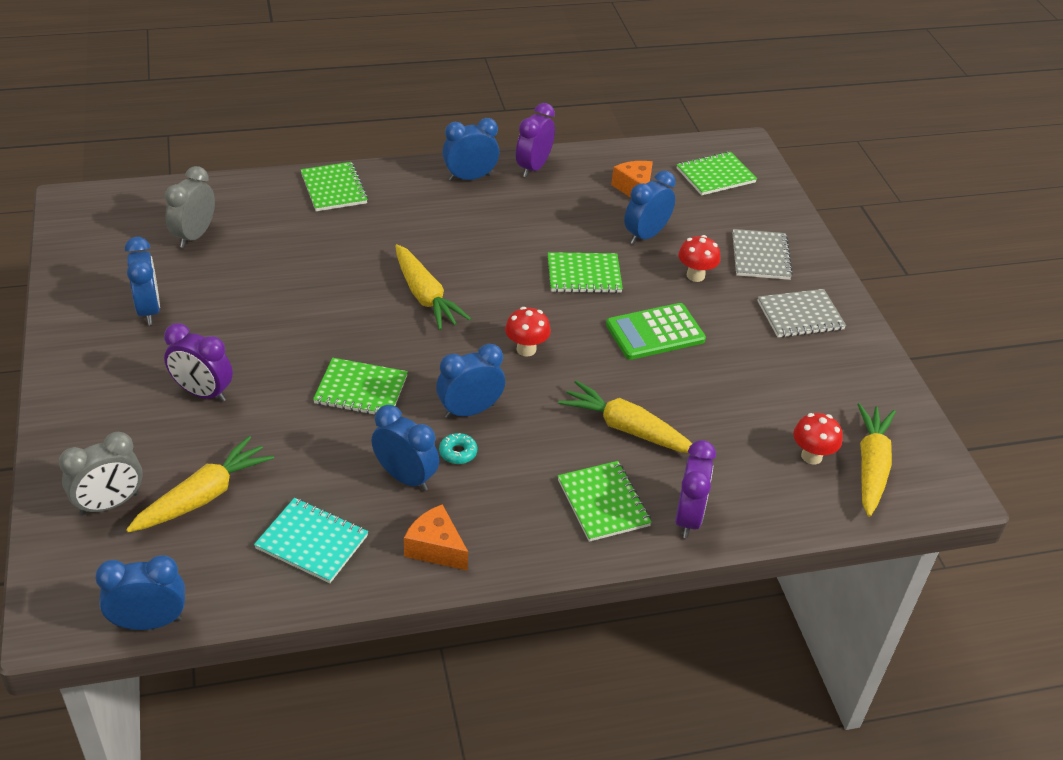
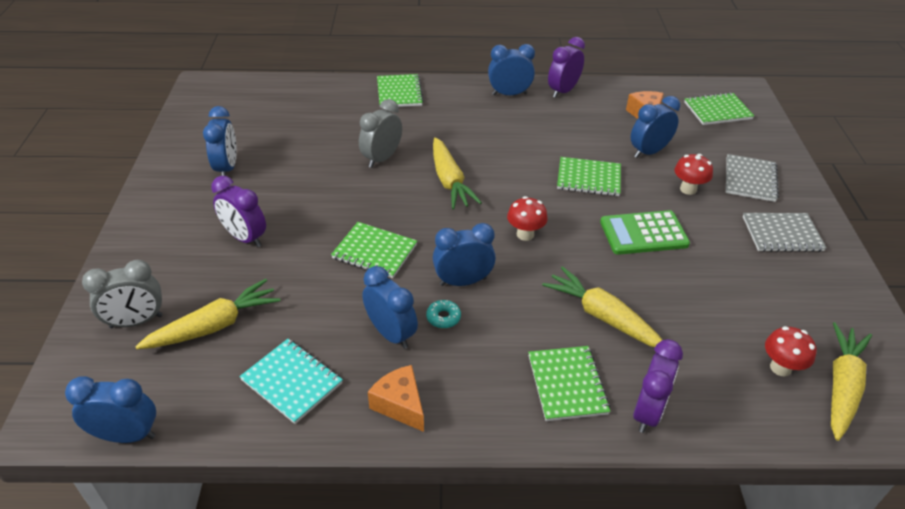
camera: 15 degrees right, 0 degrees up
grey clock [165,166,215,248] -> grey clock moved to [359,99,402,168]

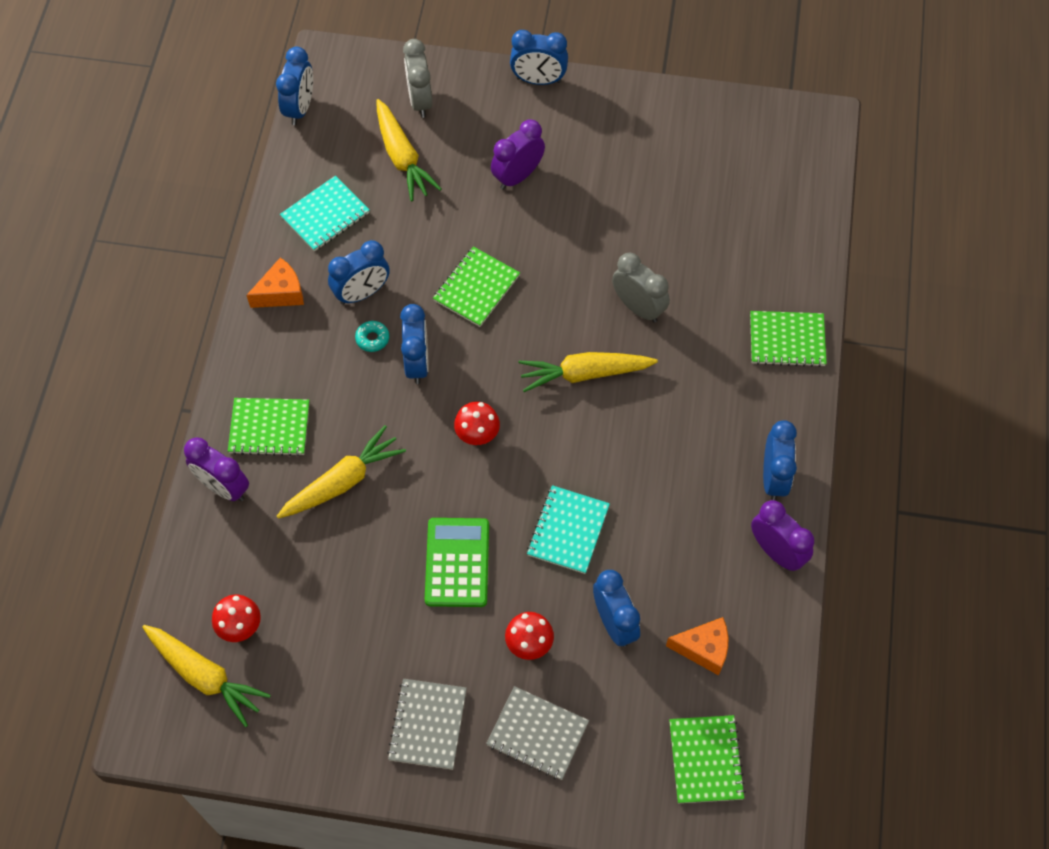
camera: 100 degrees right, 20 degrees up
blue clock [203,106,237,176] -> blue clock moved to [510,30,568,85]
green notebook [557,157,621,196] -> turquoise notebook [527,485,610,574]

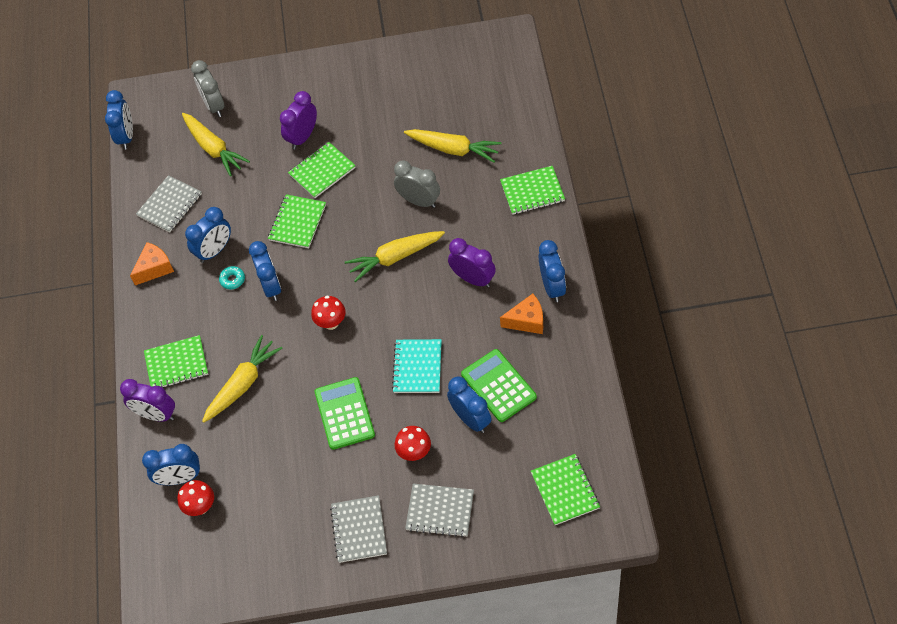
camera: 10 degrees left, 5 degrees down
yellow carrot [142,625,271,727] -> yellow carrot moved to [404,129,502,163]
turquoise notebook [280,176,369,251] -> grey notebook [136,175,202,232]
blue clock [510,30,568,85] -> blue clock moved to [142,444,200,485]
orange cheese [666,617,728,676] -> orange cheese moved to [500,294,543,334]
purple clock [751,500,814,571] -> purple clock moved to [448,238,496,287]
none -> green notebook [288,142,356,198]
none -> green calculator [461,349,537,422]

